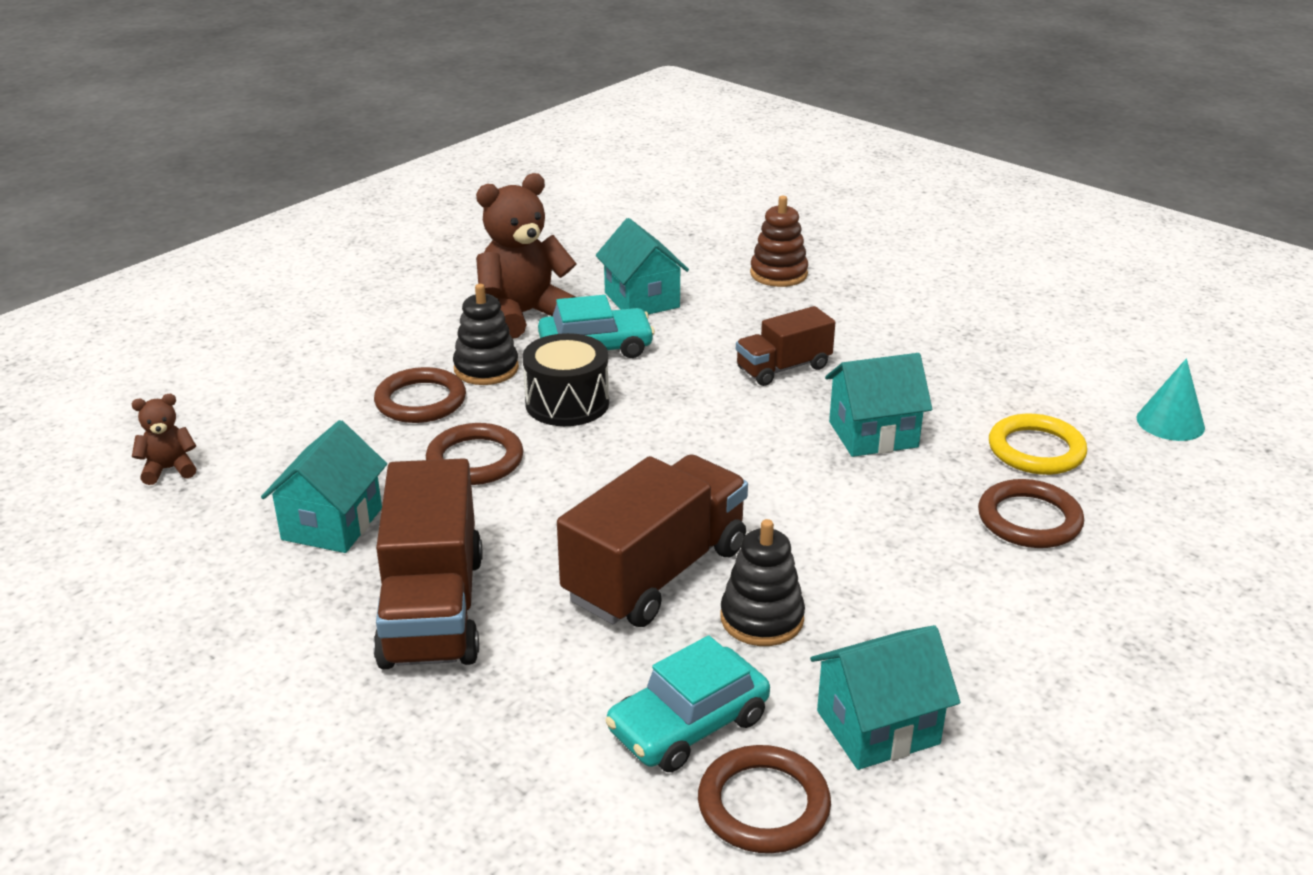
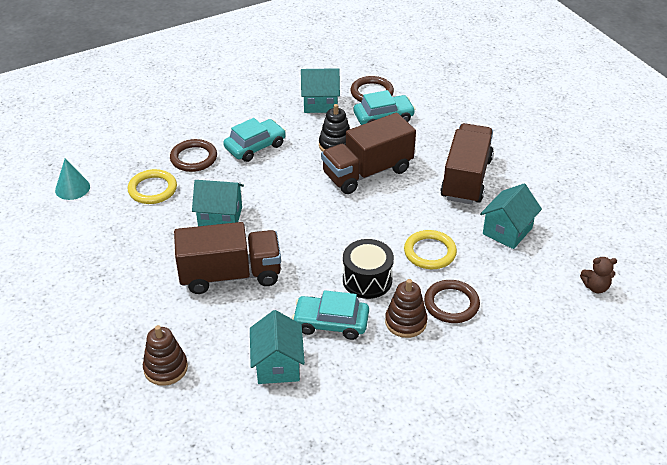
camera: 160 degrees left, 10 degrees up
brown ring [426,423,523,485] -> yellow ring [404,230,457,269]
black stacking toy [453,284,519,385] -> brown stacking toy [385,279,427,338]
brown teddy bear [476,173,577,339] -> none
brown truck [736,306,835,386] -> brown truck [174,222,281,294], size x1.72
none -> turquoise car [223,118,286,162]

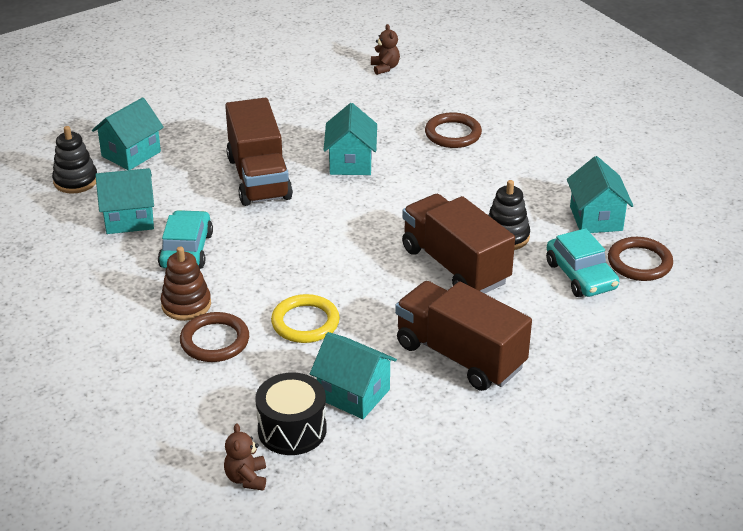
camera: 85 degrees right, 5 degrees down
turquoise cone [55,159,90,200] -> brown teddy bear [371,24,400,75]
yellow ring [128,169,177,204] -> none
brown stacking toy [143,325,188,386] -> turquoise house [92,97,164,170]
turquoise car [223,118,286,162] -> none
black drum [343,239,394,299] -> black drum moved to [255,373,327,455]
brown truck [440,123,494,204] -> brown truck turned 150 degrees counterclockwise [395,281,532,391]
none -> black stacking toy [52,126,97,194]

